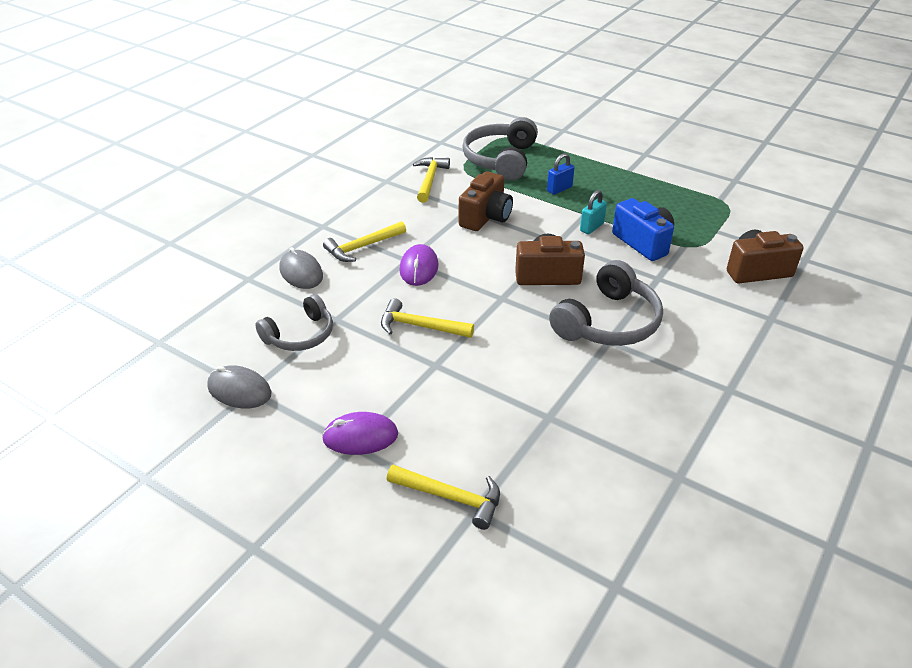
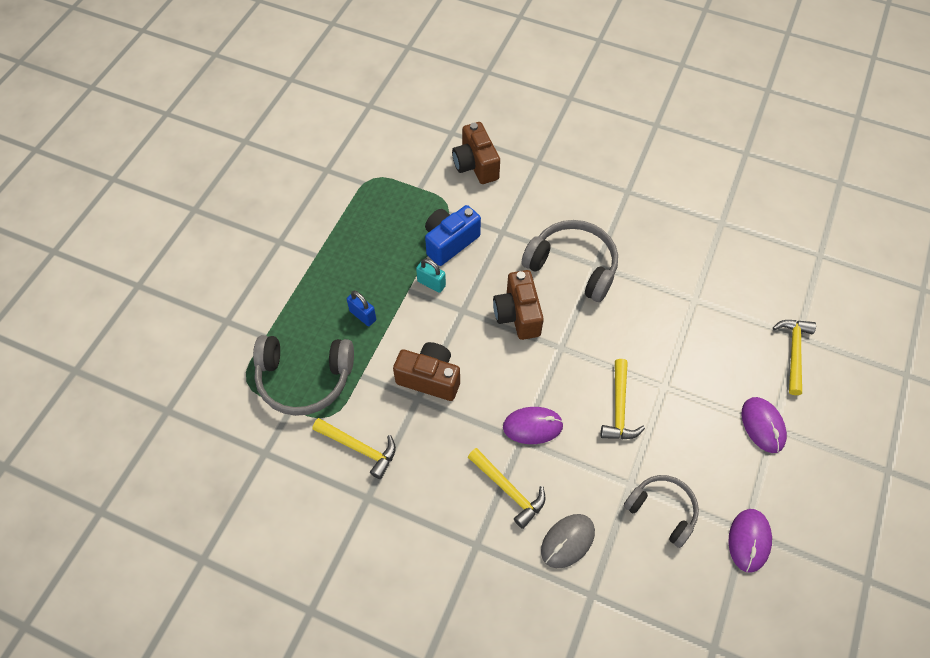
camera: 100 degrees left, 20 degrees up
grey mouse [207,365,272,408] -> purple mouse [728,509,772,573]
yellow hammer [413,157,450,203] -> yellow hammer turned 150 degrees counterclockwise [312,418,396,479]

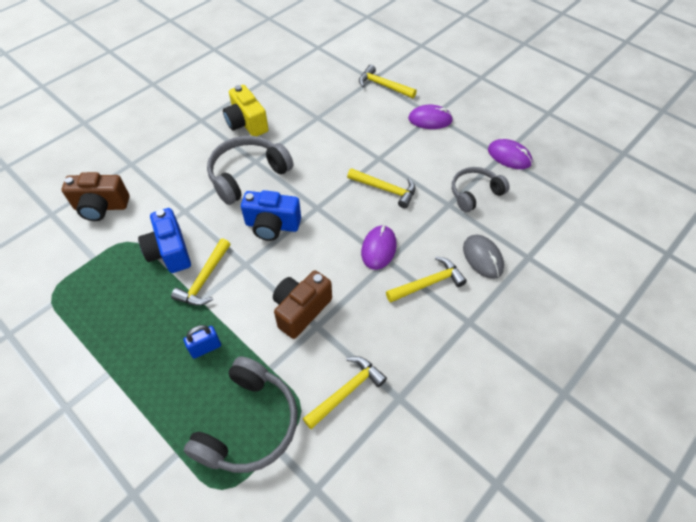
camera: 70 degrees left, 5 degrees down
turquoise padlock [416,259,446,293] -> yellow hammer [171,238,230,306]
brown camera [493,270,544,340] -> blue camera [241,190,301,241]
none -> yellow camera [223,85,269,136]

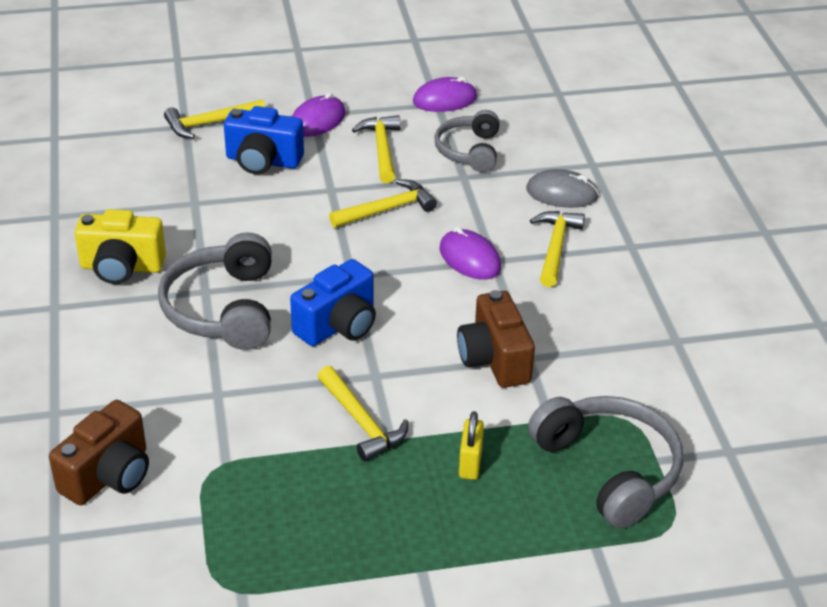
camera: 55 degrees left, 15 degrees down
blue camera [138,208,191,273] -> blue camera moved to [224,106,304,174]
blue padlock [184,325,221,359] -> yellow padlock [459,411,484,480]
yellow hammer [303,356,387,429] -> yellow hammer moved to [352,115,401,183]

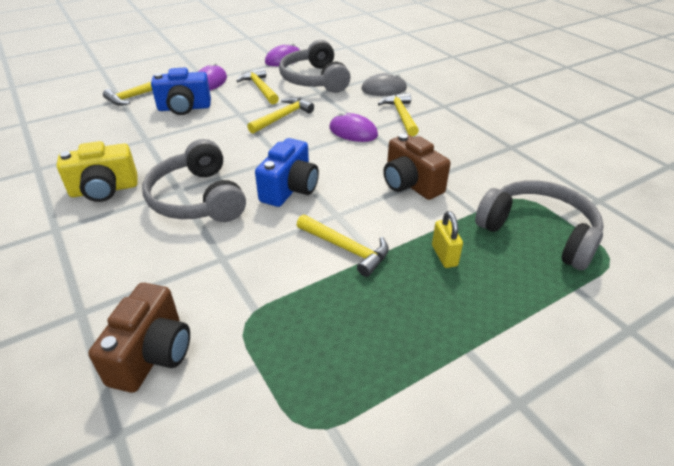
camera: 20 degrees left, 0 degrees up
grey headphones [434,110,500,172] -> grey headphones [279,40,351,93], size x1.53

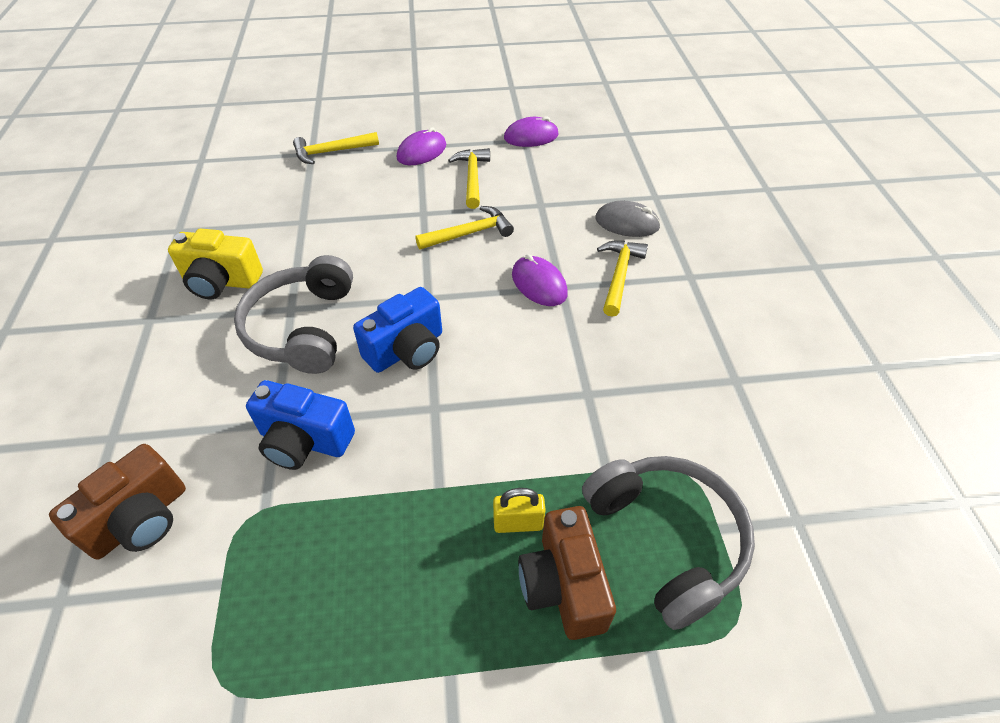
camera: 25 degrees right, 10 degrees up
blue camera [151,68,211,115] -> blue camera moved to [246,380,355,470]
grey headphones [279,40,351,93] -> none
yellow hammer [297,214,389,277] -> none
brown camera [383,133,451,200] -> brown camera moved to [518,506,616,640]
yellow padlock [432,211,463,268] -> yellow padlock turned 75 degrees clockwise [493,488,546,533]

